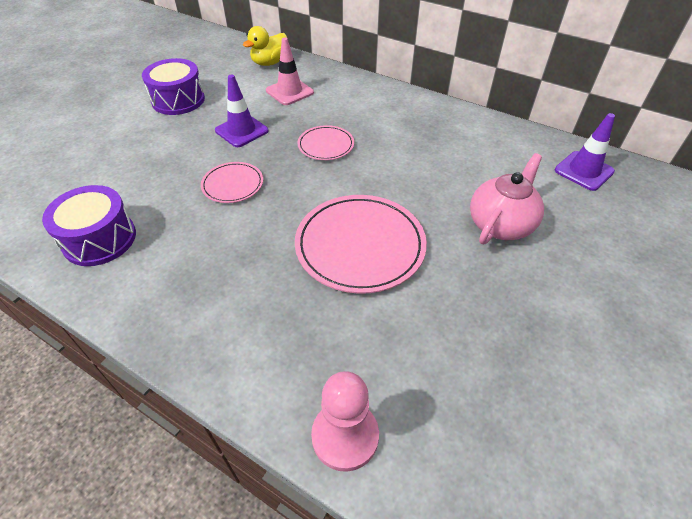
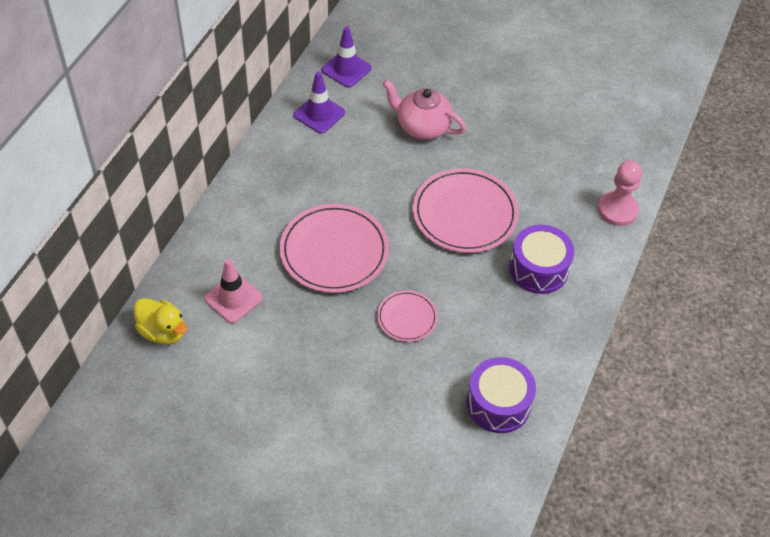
camera: 100 degrees left, 5 degrees up
purple drum [142,58,205,115] -> purple drum moved to [509,225,574,294]
purple traffic cone [215,74,269,147] -> purple traffic cone moved to [294,71,345,134]
pink plate [298,125,354,160] -> pink plate [280,204,389,293], size x1.87

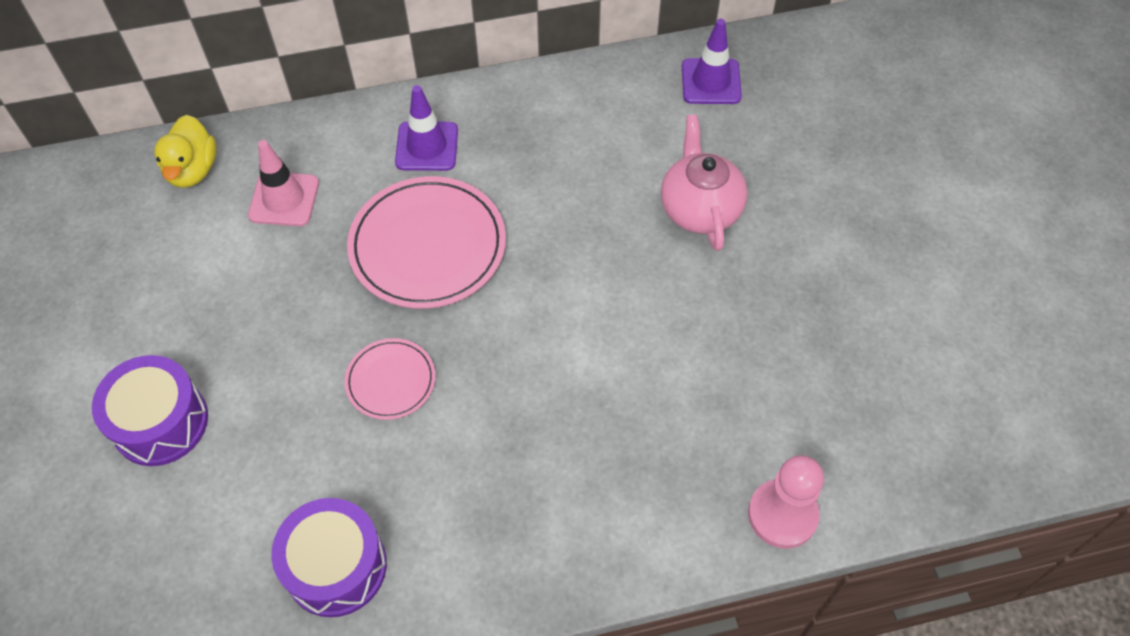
camera: 55 degrees right, 5 degrees up
purple traffic cone [294,71,345,134] -> purple traffic cone moved to [395,85,458,171]
pink plate [413,168,519,253] -> none
purple drum [509,225,574,294] -> purple drum moved to [92,355,208,466]

